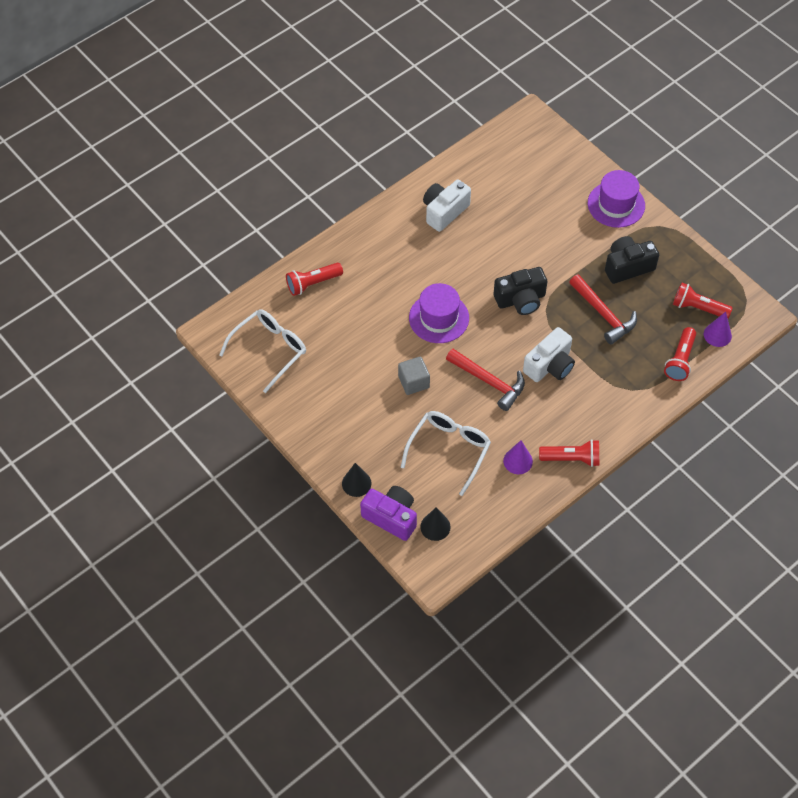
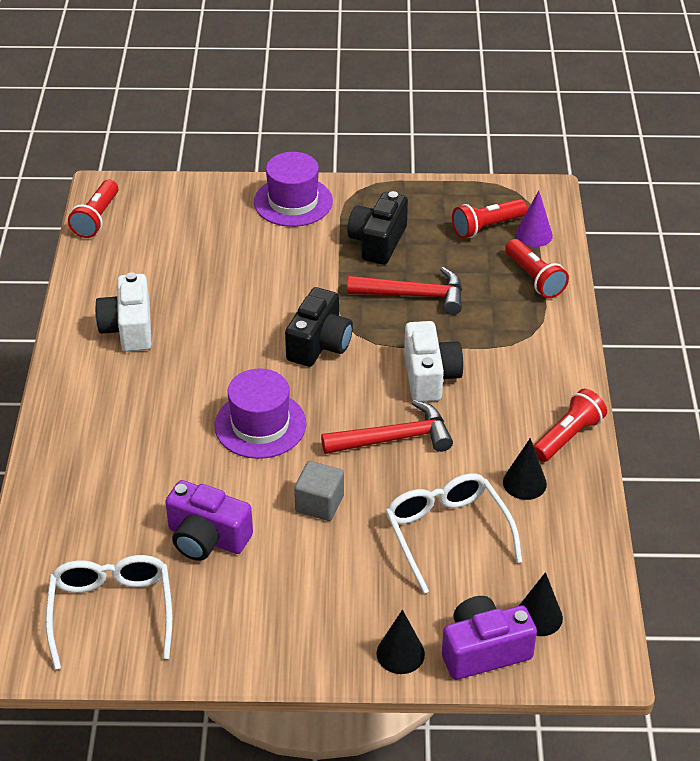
camera: 50 degrees left, 15 degrees down
red flashlight [286,263,343,296] -> red flashlight moved to [68,180,118,238]
purple cone [503,440,533,474] -> black cone [503,438,547,500]
none -> purple camera [165,480,253,561]

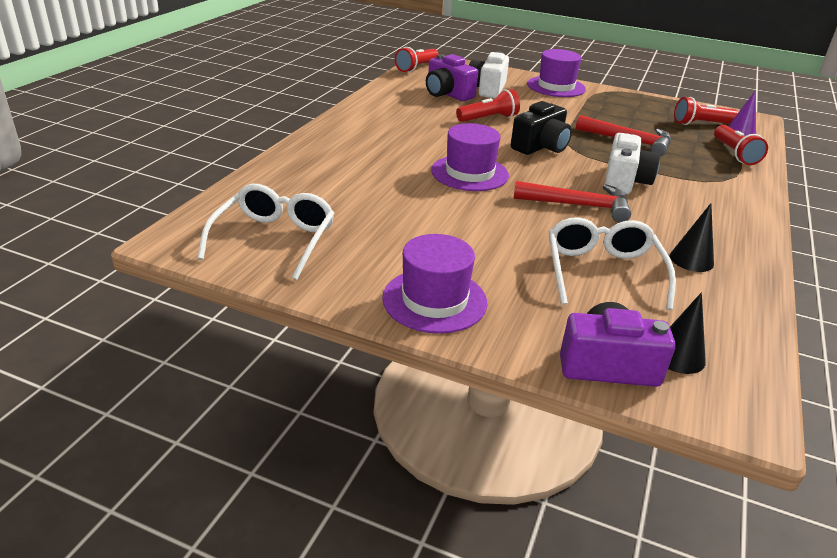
camera: 20 degrees right, 10 degrees down
white camera [95,272,151,352] -> white camera moved to [469,51,509,98]
purple camera [165,480,253,561] -> purple camera moved to [426,54,478,101]
grey cube [294,461,344,521] -> none
black camera [347,191,408,265] -> none
black cone [376,610,425,674] -> none
red flashlight [533,389,607,462] -> red flashlight moved to [456,89,520,122]
none -> purple hat [382,234,487,334]

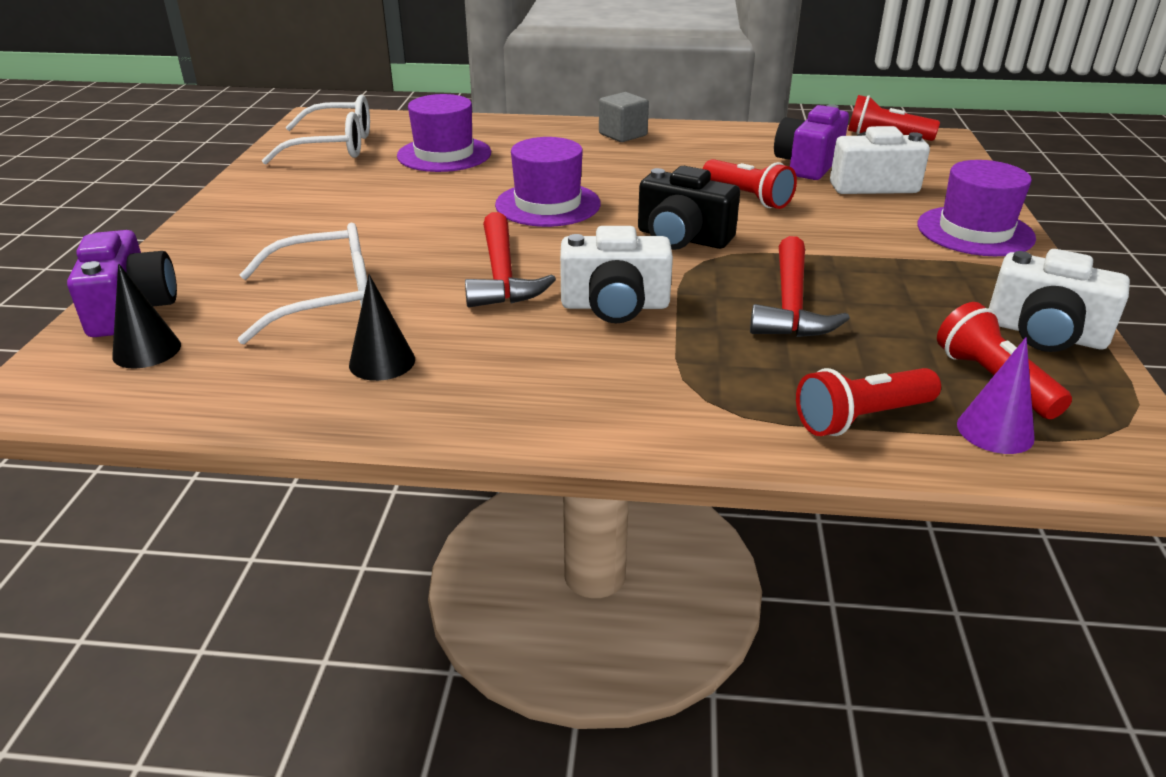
camera: 75 degrees right, 0 degrees up
purple hat [382,234,487,334] -> purple hat moved to [397,94,491,172]
none -> grey cube [599,92,649,142]
none -> white camera [989,249,1130,352]

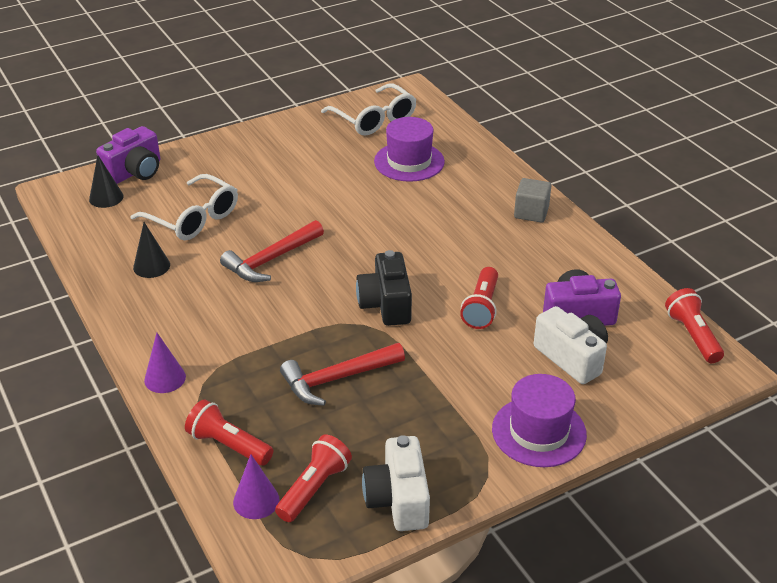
camera: 55 degrees right, 5 degrees up
purple hat [495,137,601,227] -> none
white camera [560,226,673,323] -> none
none -> purple cone [144,333,186,393]

